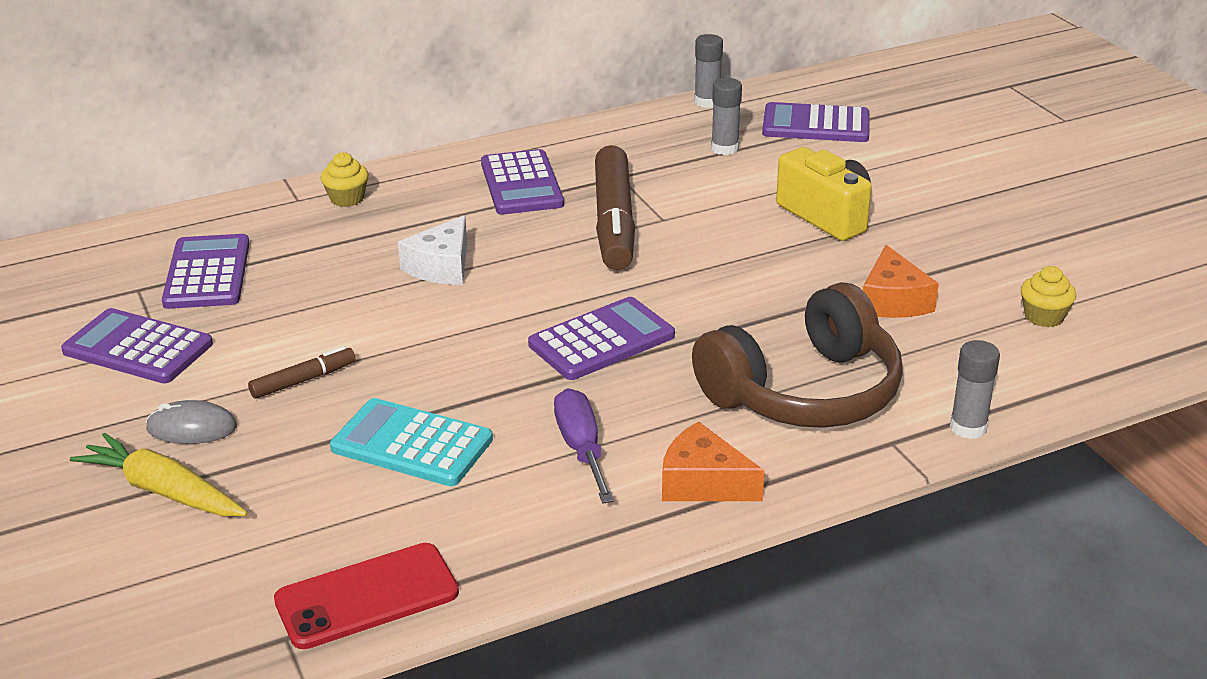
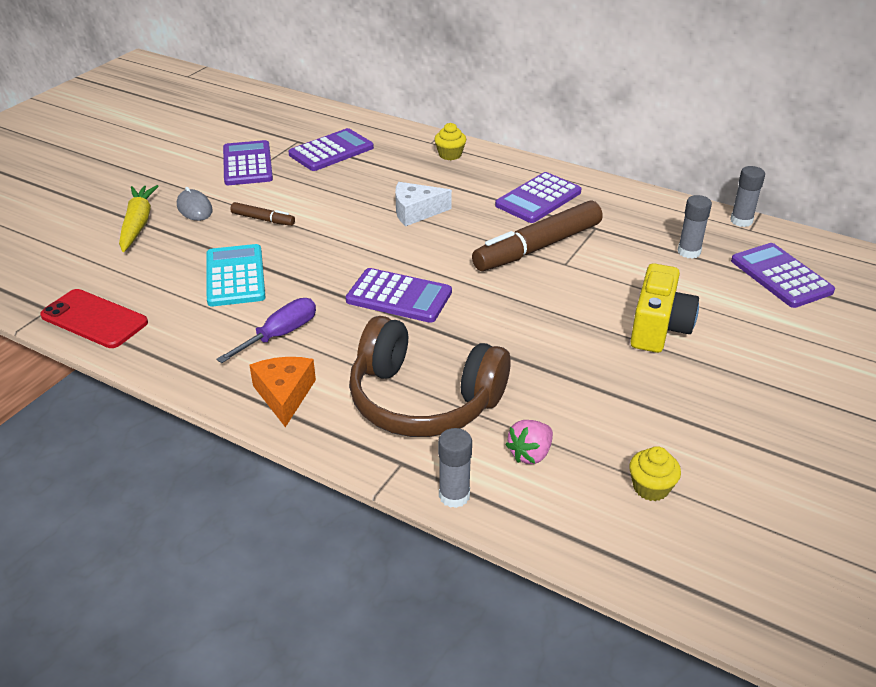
camera: 55 degrees right, 5 degrees up
orange cheese [863,245,939,318] -> none
none -> pink strawberry [506,420,553,464]

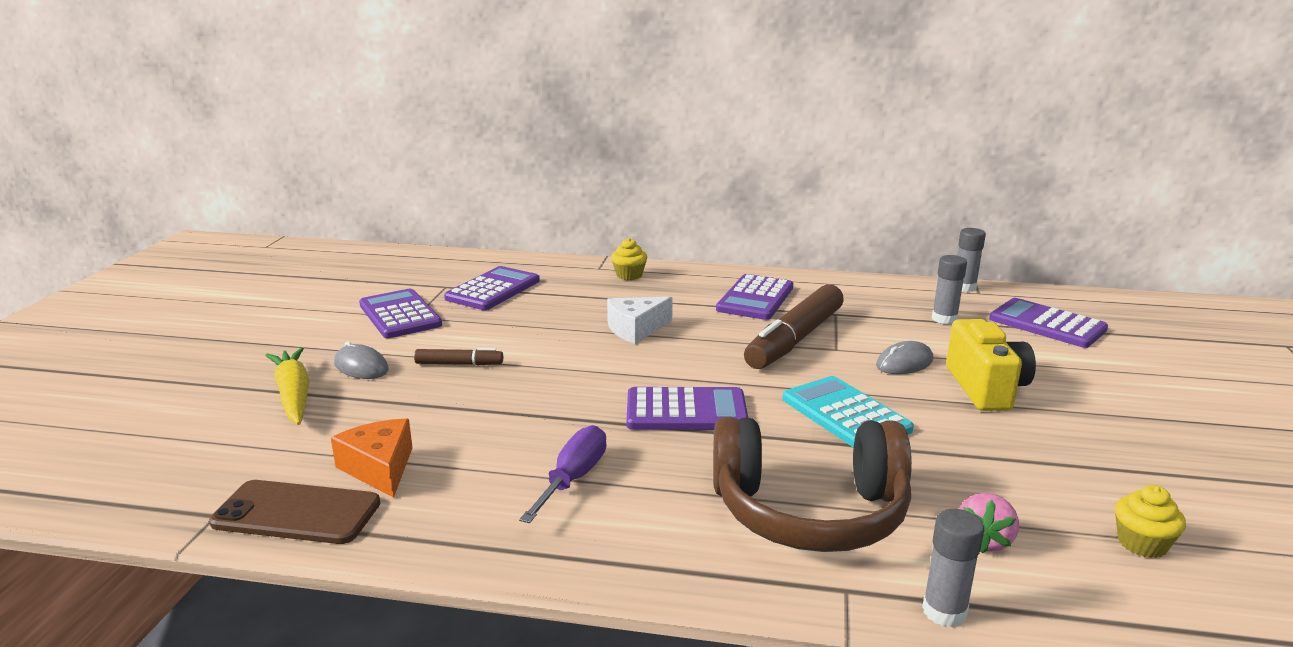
camera: 20 degrees left, 15 degrees down
red phone [40,289,148,348] -> brown phone [209,480,380,544]
turquoise calculator [207,244,265,306] -> turquoise calculator moved to [783,376,914,448]
orange cheese [250,357,316,427] -> orange cheese moved to [331,419,413,498]
none -> grey mouse [876,341,933,374]

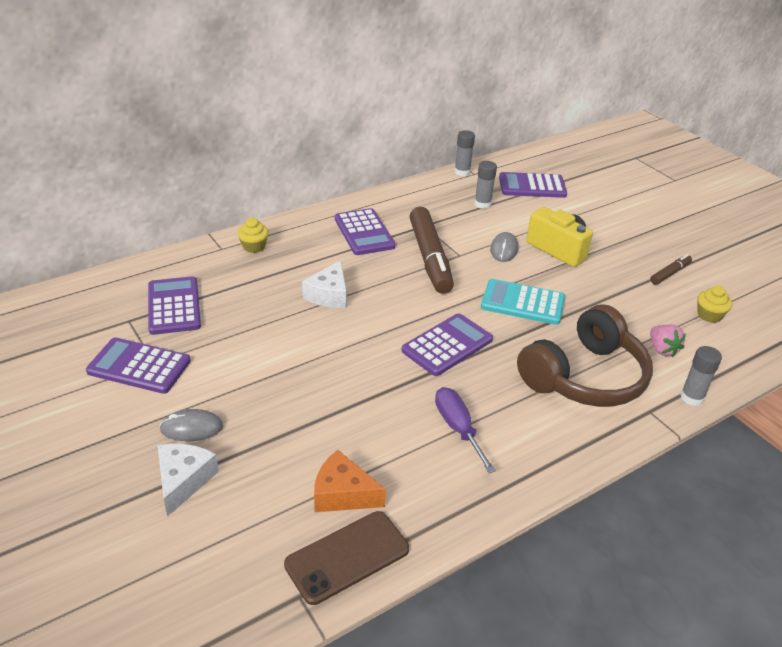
camera: 45 degrees left, 15 degrees up
yellow carrot [265,347,310,425] -> white cheese [158,444,219,517]
brown marker [414,348,503,366] -> brown marker moved to [650,254,692,285]

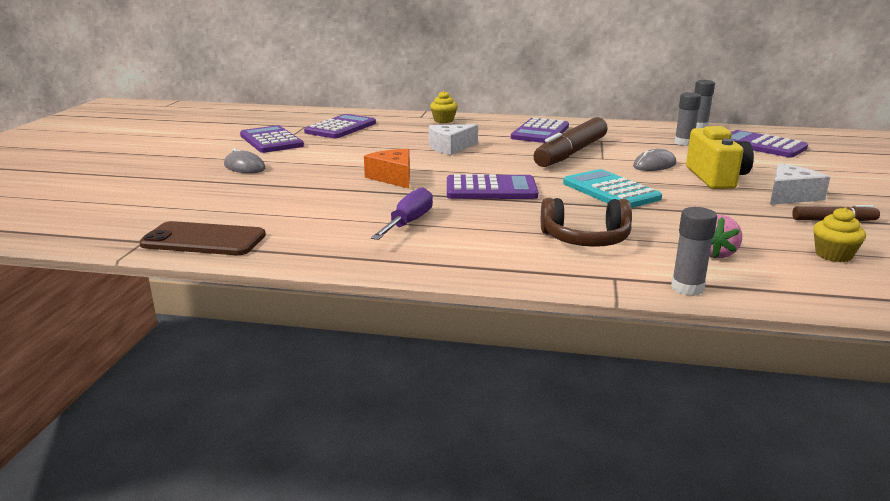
camera: 45 degrees right, 15 degrees down
white cheese [158,444,219,517] -> white cheese moved to [770,163,830,205]
orange cheese [314,450,386,512] -> orange cheese moved to [364,149,410,188]
brown headphones [517,304,653,407] -> brown headphones [541,198,632,247], size x0.61

